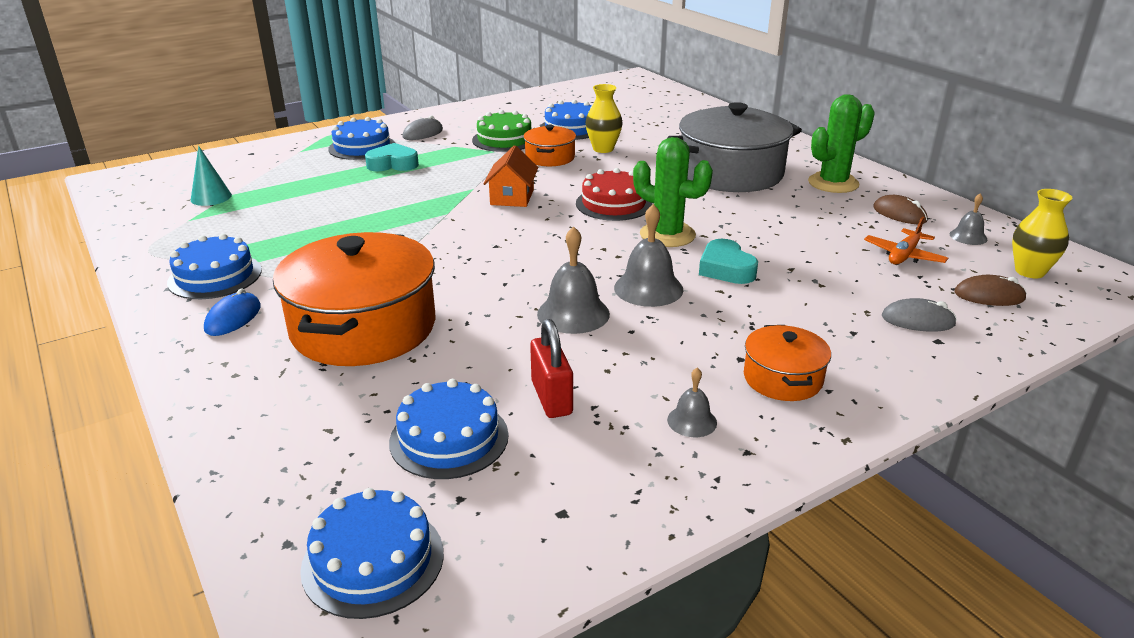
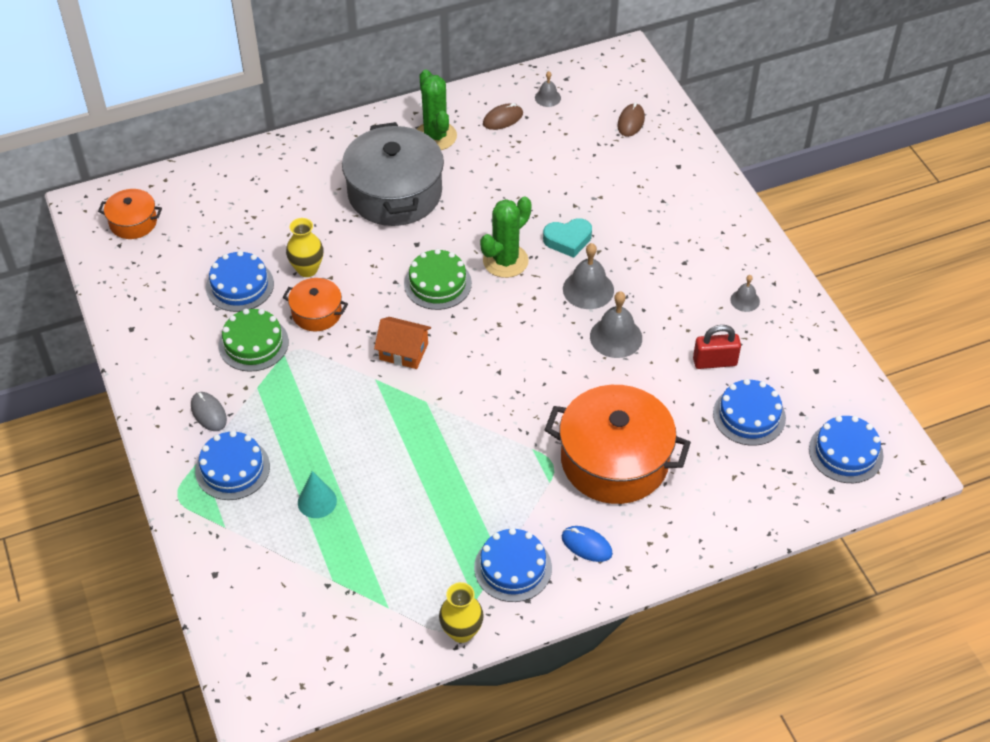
camera: 80 degrees left, 20 degrees up
turquoise cone [191,146,232,206] -> turquoise cone moved to [298,471,337,518]
turquoise heart [365,143,419,171] -> none
red cake [576,168,652,221] -> green cake [404,249,472,310]
orange pot [744,325,831,401] -> orange pot moved to [98,189,162,239]
orange plane [864,217,948,264] -> none
grey mouse [882,298,957,332] -> none
yellow vase [1012,189,1072,278] -> yellow vase moved to [439,582,484,643]

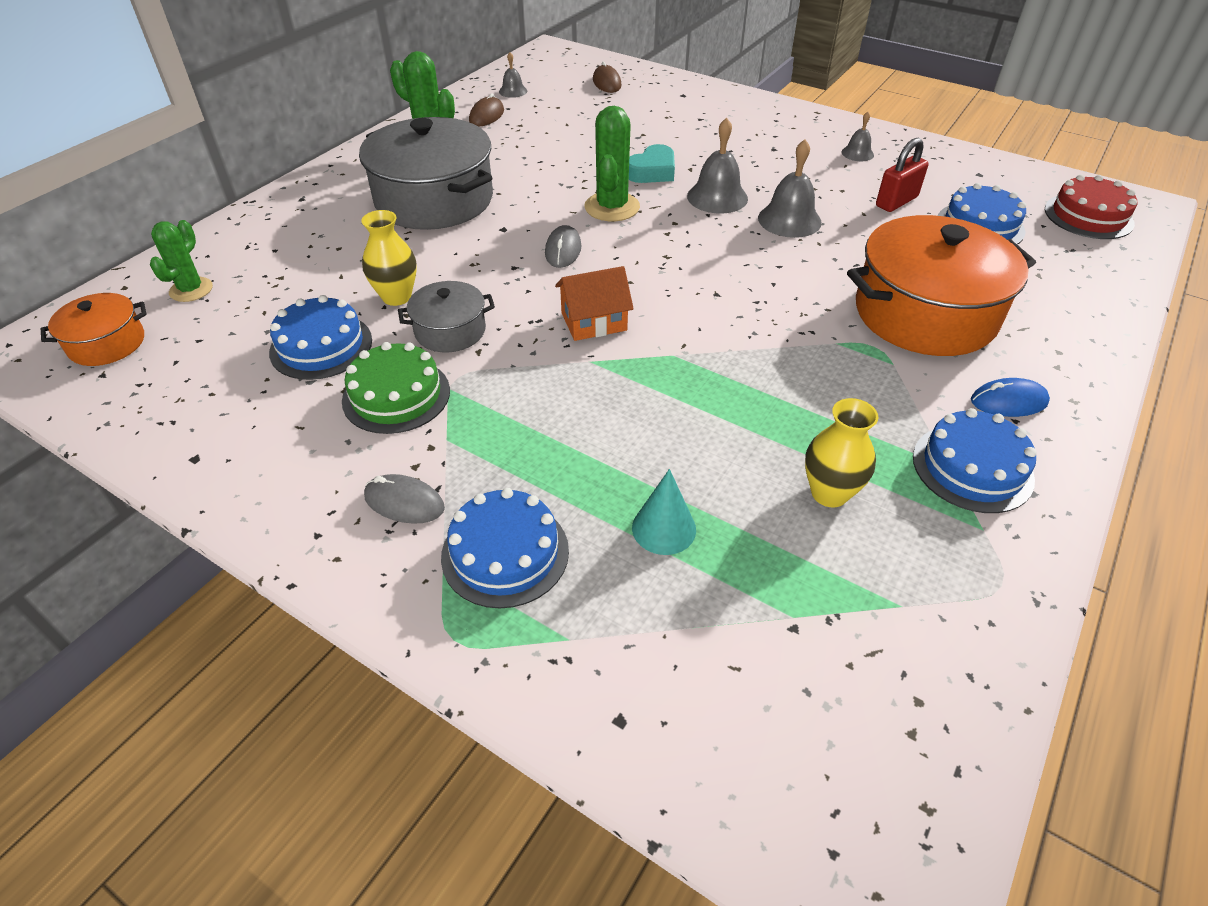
camera: 35 degrees left, 5 degrees down
orange pot [283,278,348,331] -> grey pot [398,281,495,352]
green cake [404,249,472,310] -> grey mouse [545,225,582,268]
yellow vase [439,582,484,643] -> yellow vase moved to [805,398,878,508]
blue cake [809,416,884,483] -> red cake [1045,175,1137,239]
none -> green cactus [150,220,213,302]

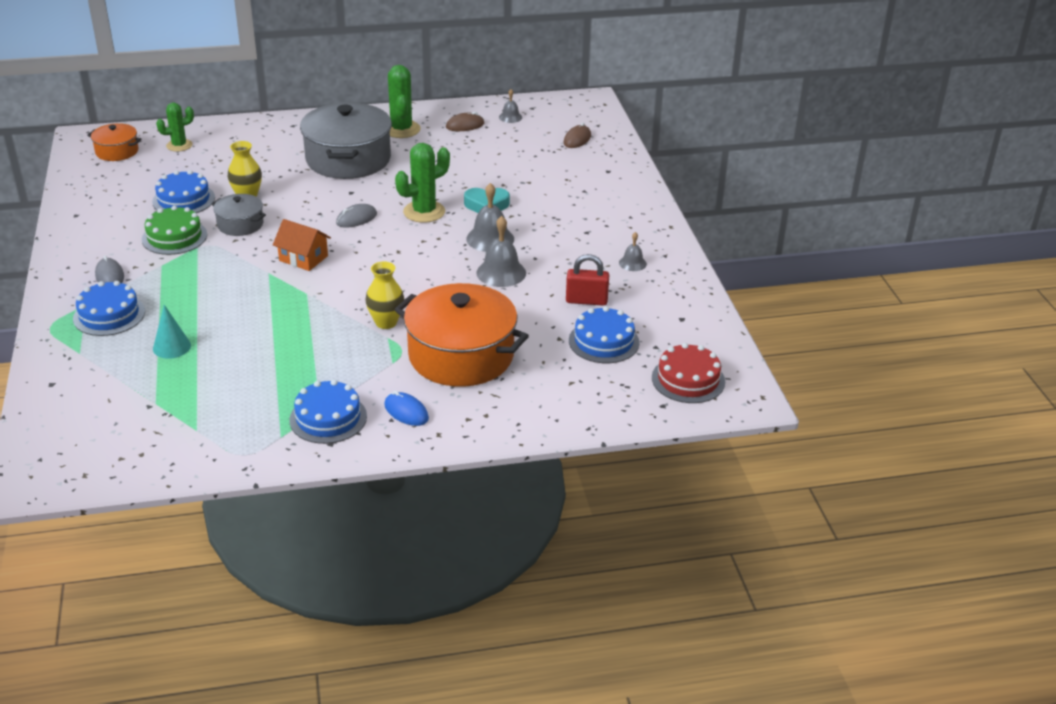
camera: 45 degrees right, 10 degrees down
yellow vase [805,398,878,508] -> yellow vase moved to [365,262,404,329]

